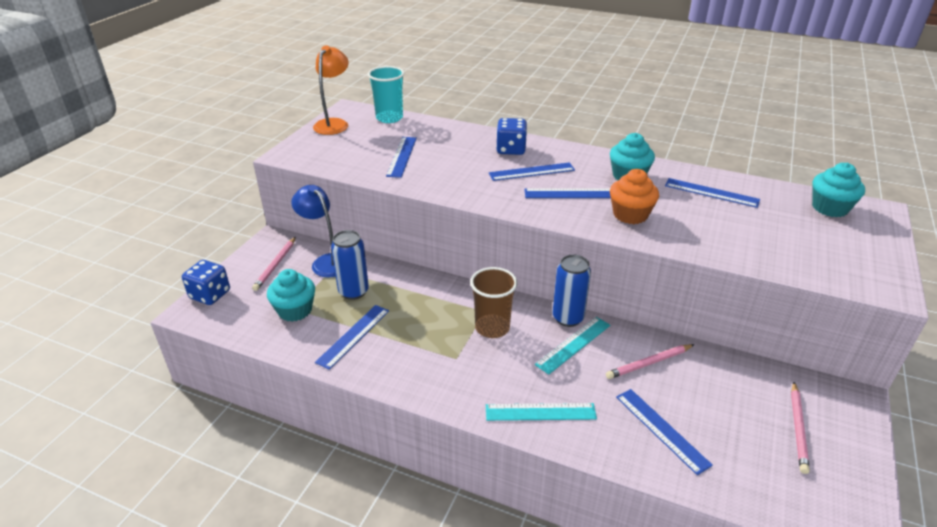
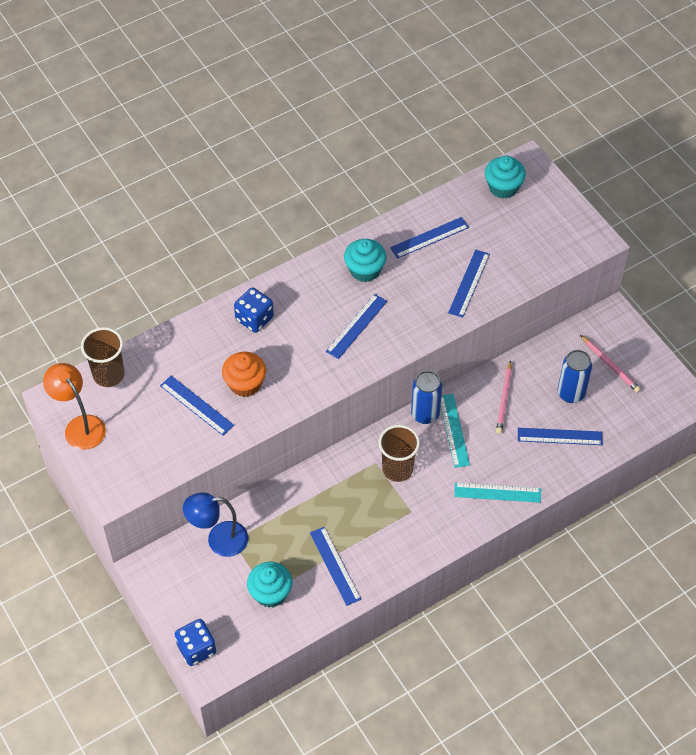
camera: 55 degrees left, 20 degrees up
pink pencil [252,237,296,291] -> none
blue can [331,230,369,300] -> blue can moved to [558,350,592,403]
turquoise cup [368,66,404,123] -> brown cup [81,327,125,387]
turquoise ruler [486,403,597,421] -> turquoise ruler turned 60 degrees clockwise [454,483,541,503]
blue ruler [489,162,575,181] -> blue ruler moved to [448,250,490,318]
orange cupcake [610,169,659,224] -> orange cupcake moved to [222,352,266,397]

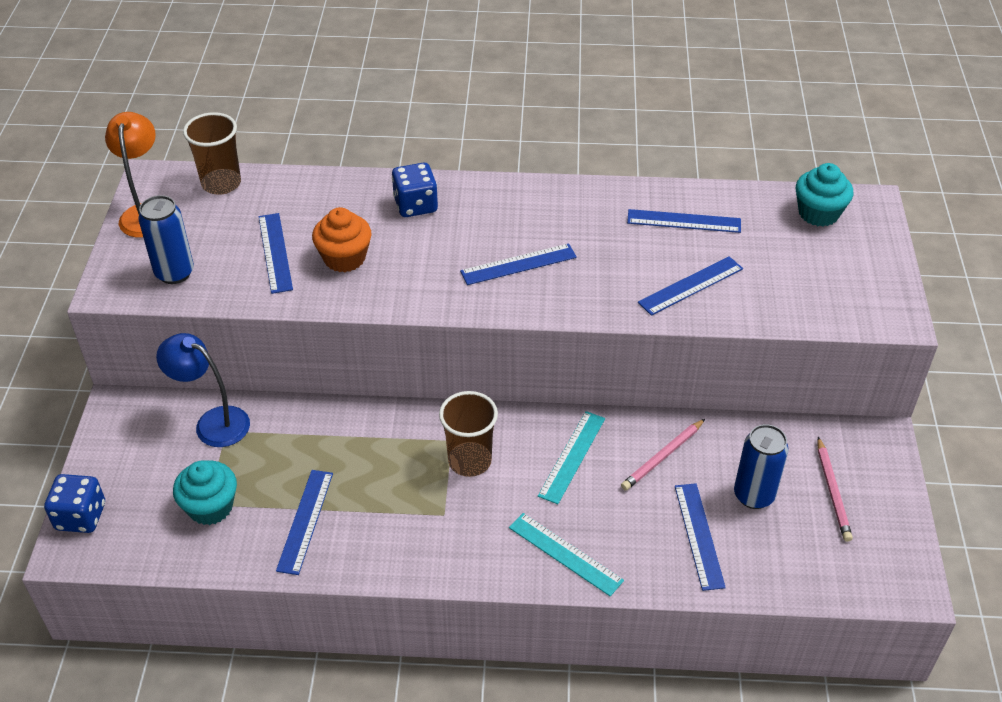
camera: 35 degrees right, 10 degrees down
turquoise cupcake [344,239,386,282] -> none
blue can [411,371,442,424] -> blue can moved to [138,195,194,284]
blue ruler [518,428,603,445] -> blue ruler turned 45 degrees clockwise [675,483,726,591]

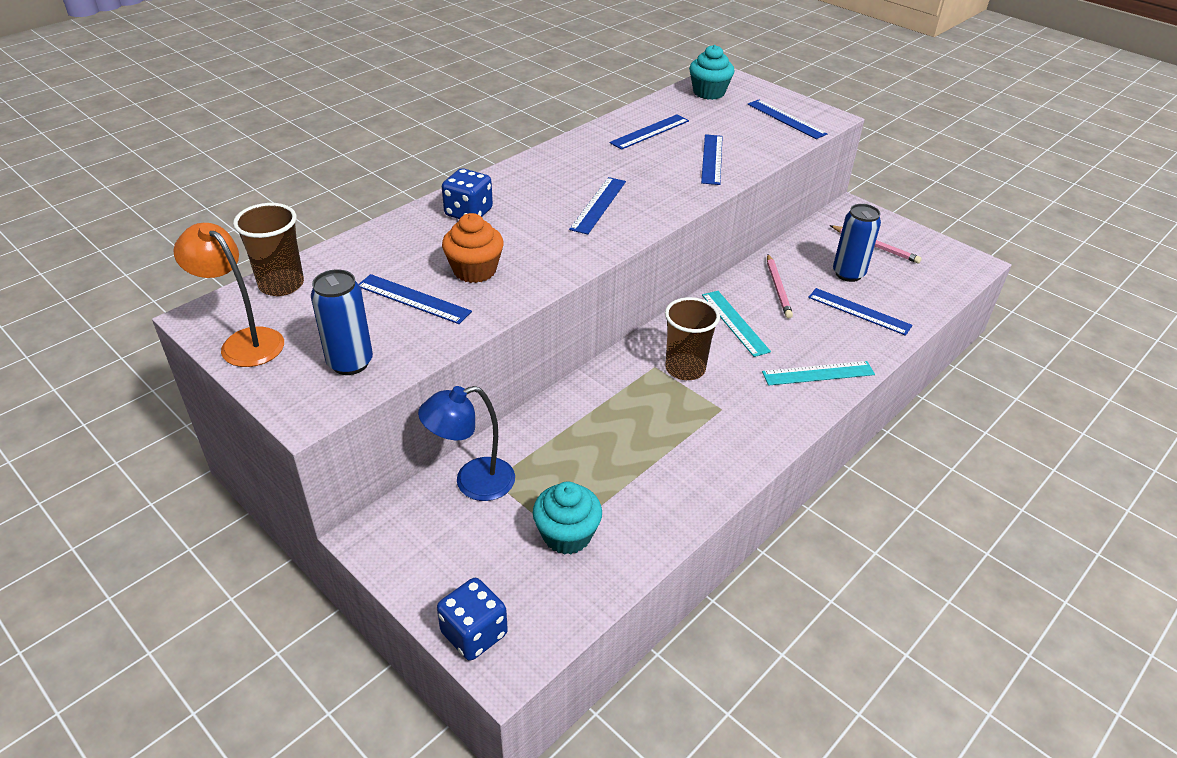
camera: 50 degrees left, 5 degrees down
blue ruler [276,470,333,575] -> blue ruler moved to [747,100,828,139]

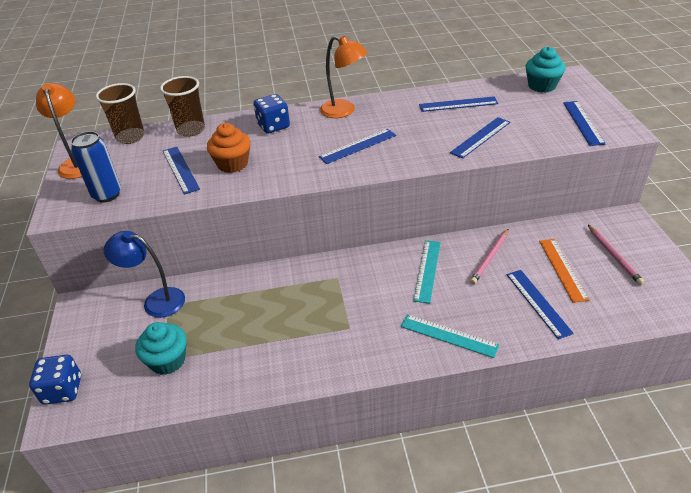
camera: 40 degrees right, 0 degrees up
brown cup [665,297,720,380] -> brown cup moved to [160,76,205,137]
blue can [833,204,881,282] -> orange ruler [539,239,589,303]
none -> orange lamp [320,36,368,118]

